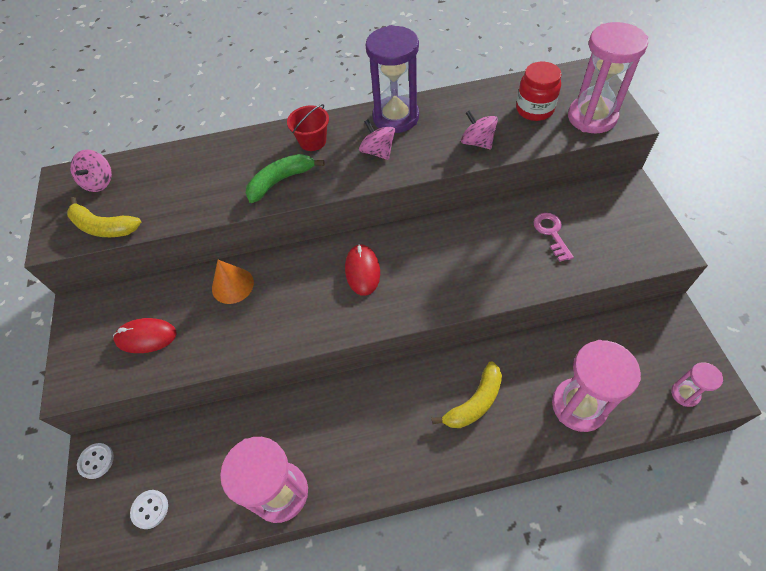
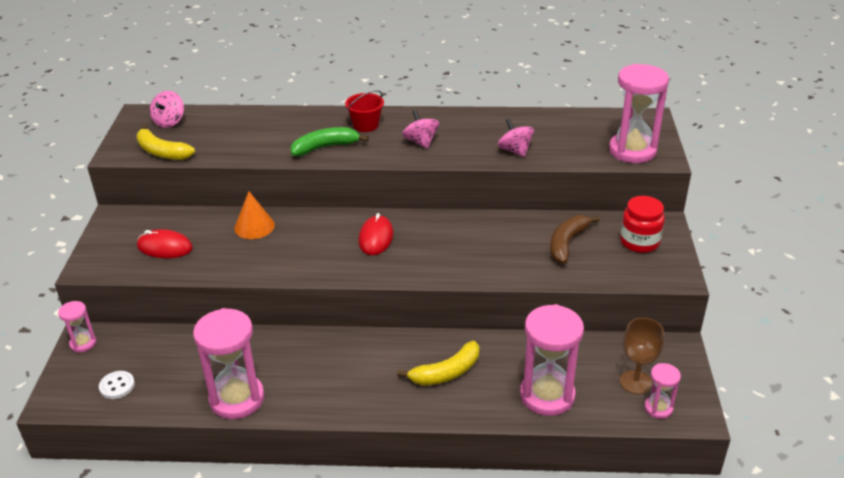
camera: 10 degrees right, 20 degrees down
white button [77,443,114,479] -> pink hourglass [58,301,97,352]
purple hourglass [366,25,419,133] -> none
red jar [516,62,561,121] -> red jar moved to [620,196,665,253]
pink key [533,213,574,262] -> brown banana [550,215,600,264]
none -> brown goblet [620,318,664,394]

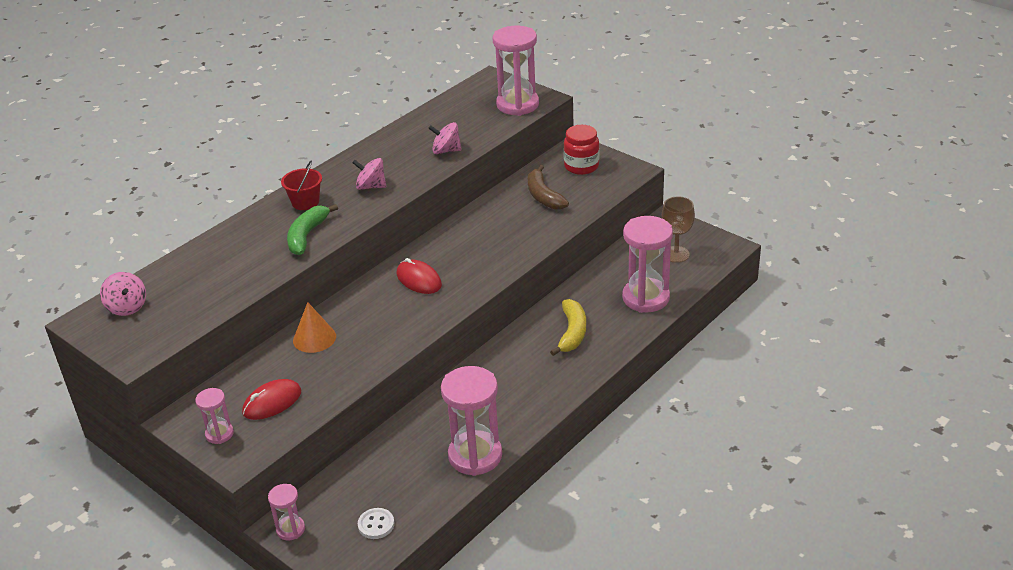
camera: 50 degrees left, 0 degrees up
yellow banana [136,125,195,160] -> none
pink hourglass [644,363,681,419] -> pink hourglass moved to [195,388,234,444]

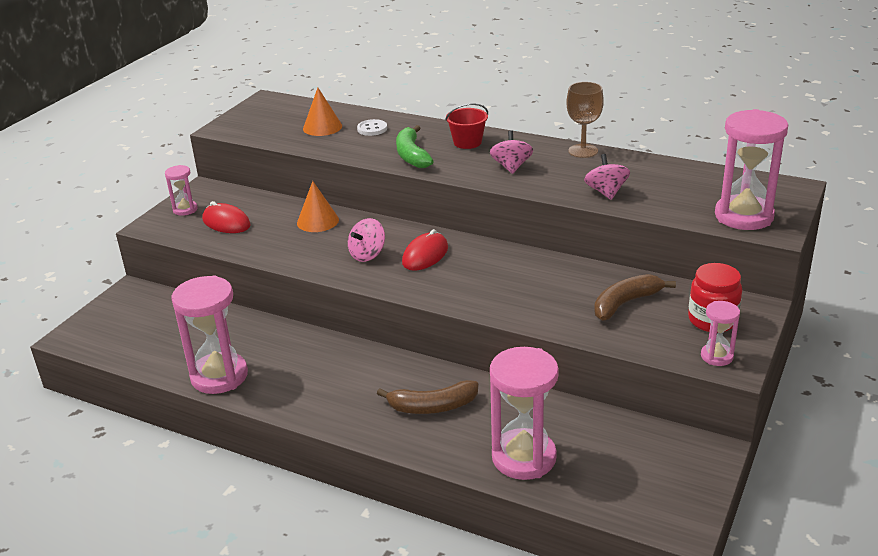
camera: 75 degrees right, 5 degrees down
pink spinning top [100,272,146,316] -> pink spinning top moved to [348,218,385,262]
pink hourglass [268,484,305,540] -> pink hourglass moved to [701,301,740,366]
green banana [287,204,338,255] -> green banana turned 105 degrees counterclockwise [396,125,434,168]
white button [358,508,394,539] -> white button moved to [357,119,387,136]
yellow banana [550,299,586,356] -> brown banana [377,380,478,414]
brown goblet [662,196,695,263] -> brown goblet moved to [566,82,604,158]
none -> orange cone [303,88,342,136]

